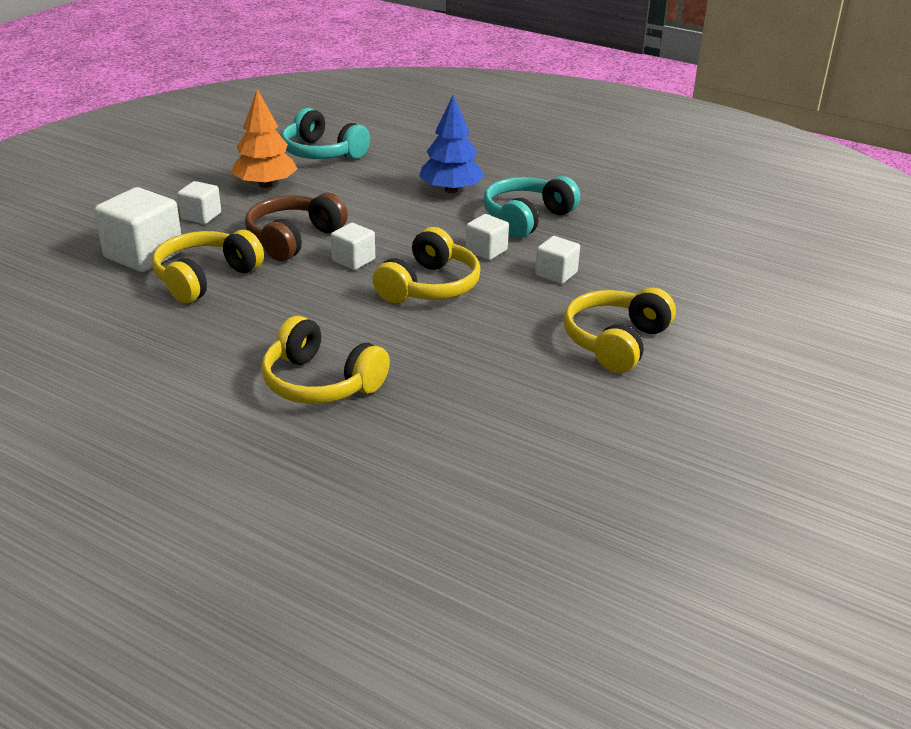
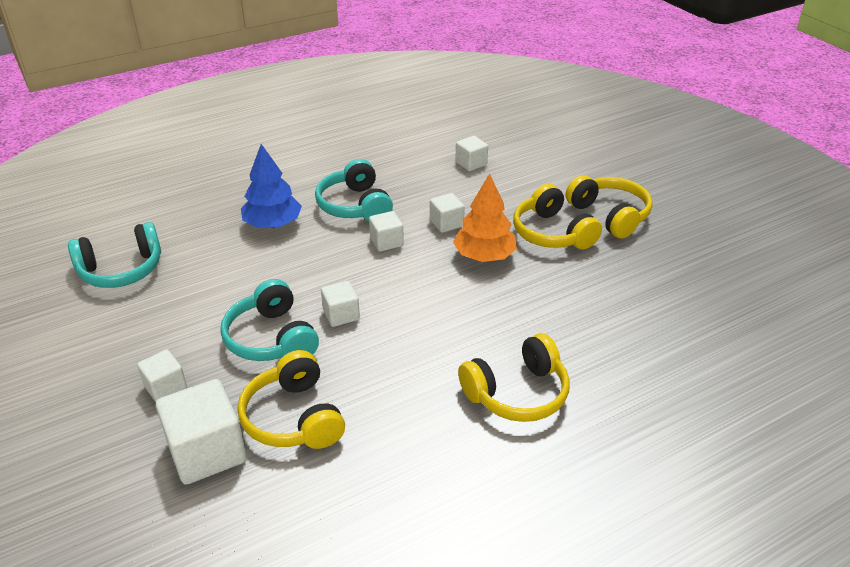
camera: 60 degrees left, 5 degrees up
orange tree [231,89,297,188] -> orange tree moved to [453,174,517,262]
brown headphones [245,193,348,261] -> turquoise headphones [220,279,319,361]
yellow headphones [373,227,481,303] -> yellow headphones moved to [566,175,652,239]
none -> white cube [455,136,488,171]

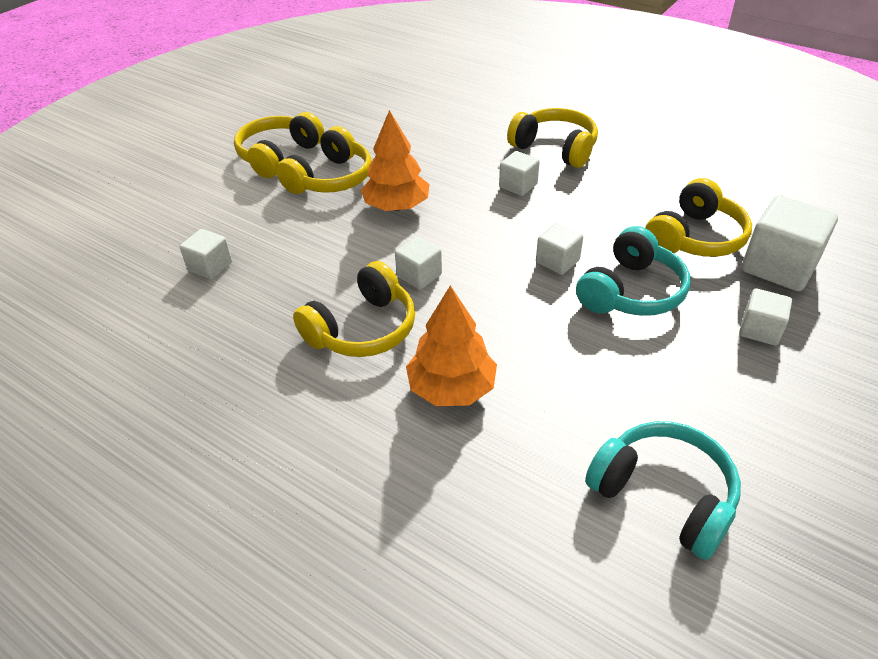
camera: 115 degrees left, 5 degrees up
blue tree [241,144,302,228] -> orange tree [406,285,497,406]
turquoise headphones [315,159,393,221] -> yellow headphones [293,261,415,357]
white cube [430,193,465,233] -> white cube moved to [499,151,540,196]

